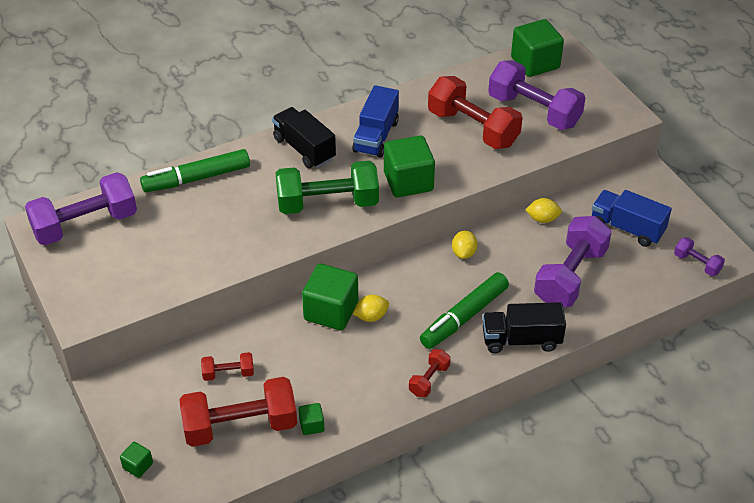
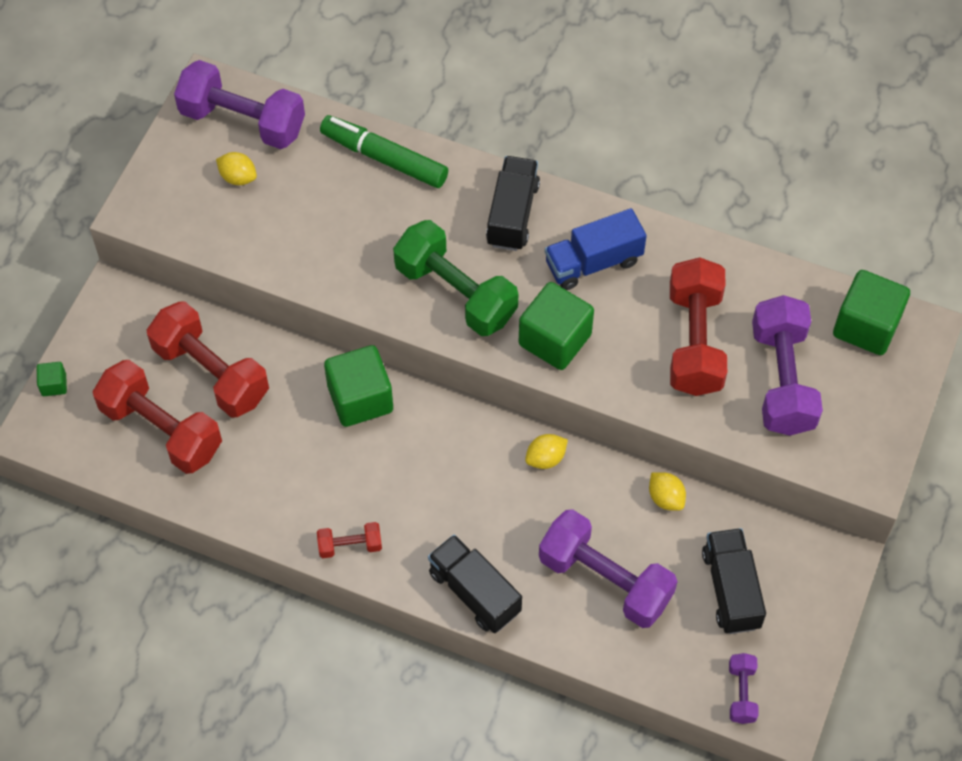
camera: 50 degrees right, 15 degrees up
red dumbbell [201,352,254,381] -> red dumbbell [147,301,269,417], size x2.10
green cube [299,403,324,435] -> none
yellow lemon [353,295,389,322] -> yellow lemon moved to [216,152,257,185]
green marker [420,272,509,349] -> none
purple dumbbell [534,216,612,307] -> purple dumbbell turned 45 degrees clockwise [539,509,678,628]
blue truck [592,190,672,247] -> black truck [702,528,766,634]

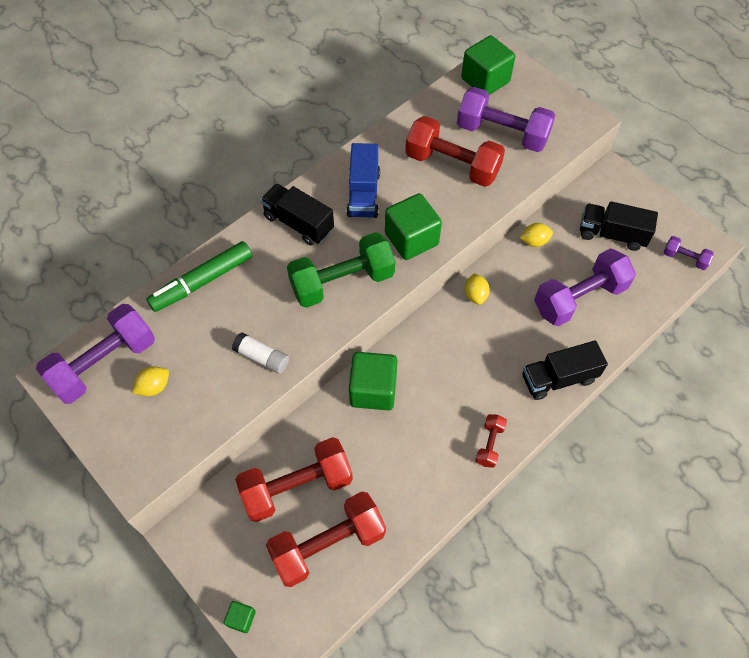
camera: 65 degrees left, 0 degrees up
none -> white glue stick [232,332,289,374]

